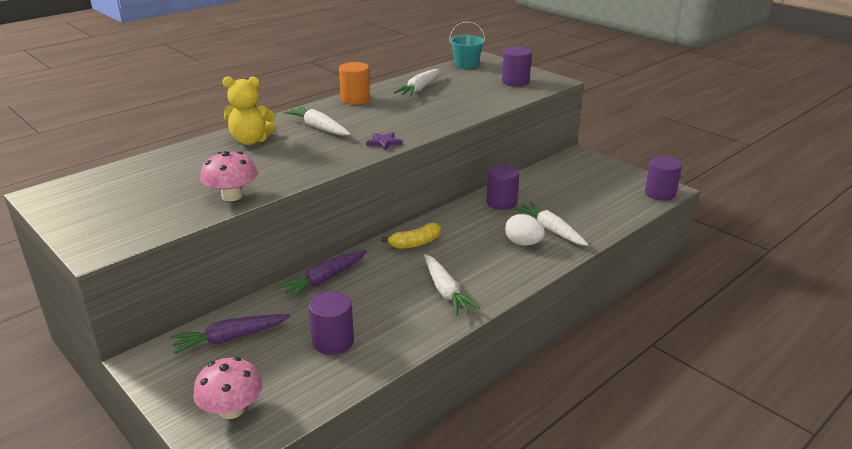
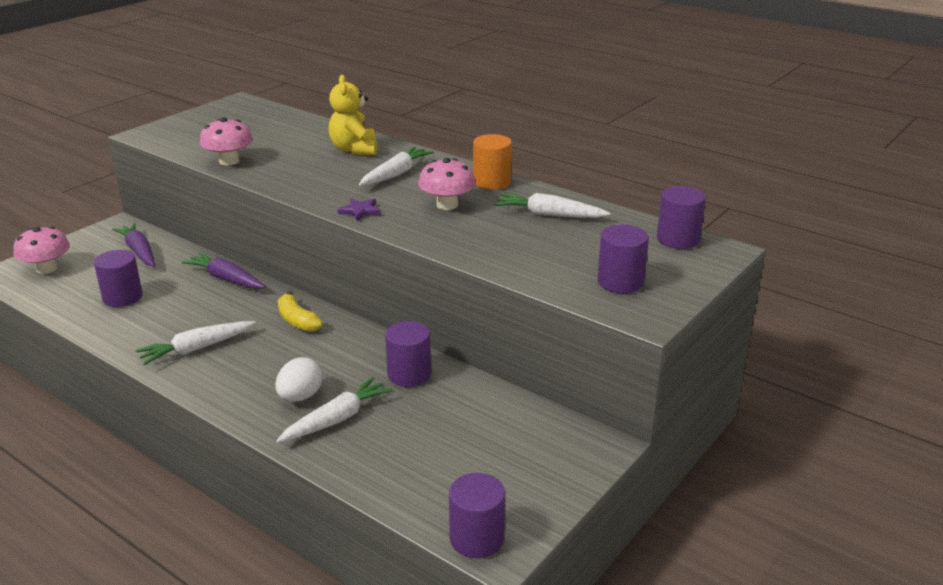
camera: 80 degrees right, 0 degrees up
turquoise bucket [449,21,485,69] -> purple cylinder [657,186,706,249]
none -> pink mushroom [418,158,476,210]

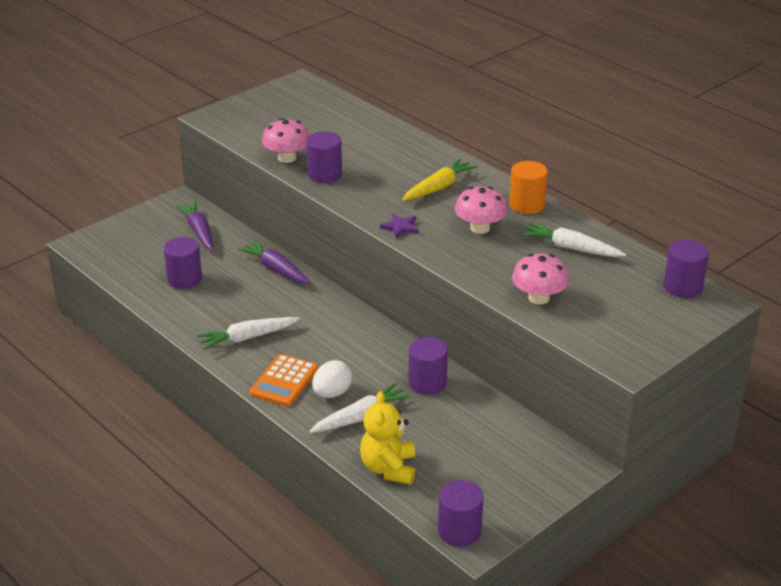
camera: 10 degrees right, 5 degrees up
pink mushroom [13,226,70,274] -> pink mushroom moved to [512,254,569,304]
yellow banana [278,291,323,332] -> none
yellow teddy bear [328,75,377,155] -> yellow teddy bear moved to [360,391,415,484]
white carrot [359,147,434,186] -> yellow carrot [402,158,477,201]
purple cylinder [597,225,649,293] -> purple cylinder moved to [306,131,342,183]
none -> orange calculator [250,354,318,407]

